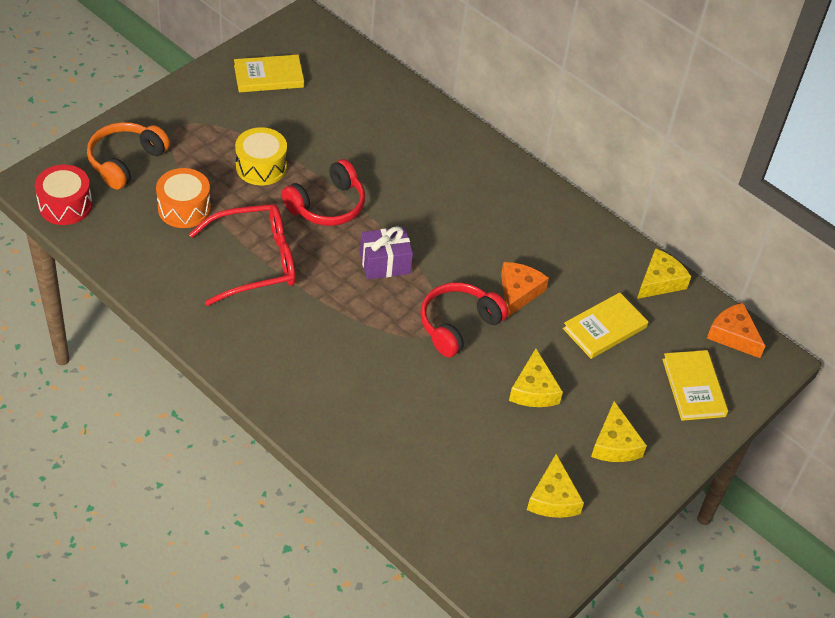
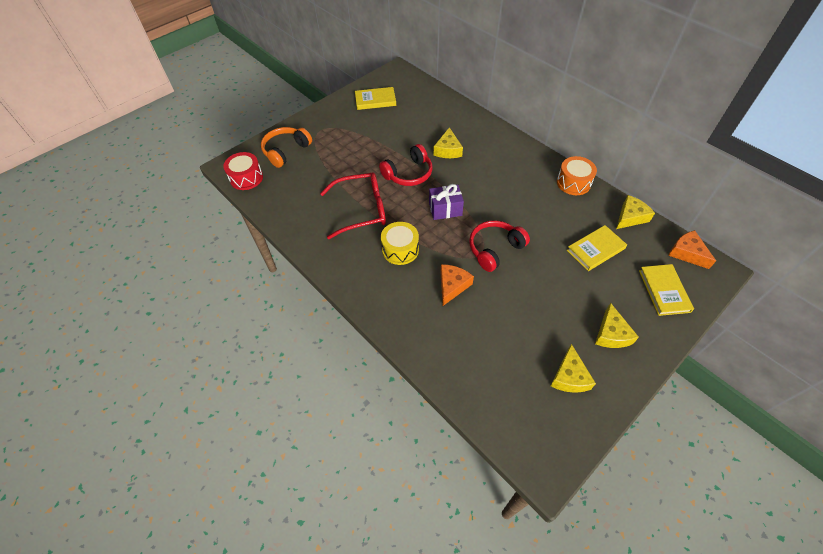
camera: 10 degrees right, 5 degrees up
orange drum [156,168,211,228] -> orange drum moved to [557,156,597,195]
yellow drum [235,127,287,185] -> yellow drum moved to [381,222,419,265]
orange cheese [501,262,549,317] -> orange cheese moved to [441,264,474,306]
yellow cheese [509,348,563,407] -> yellow cheese moved to [434,127,463,158]

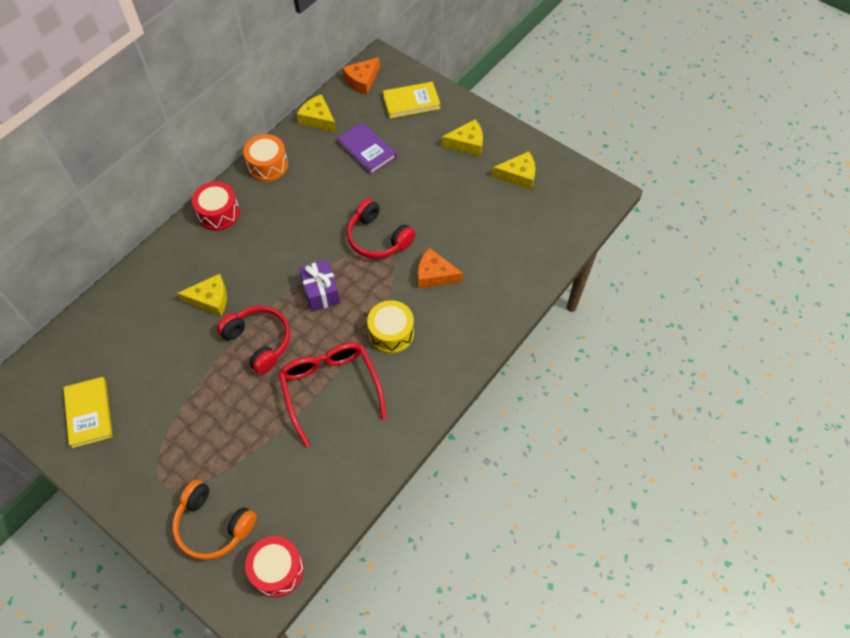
camera: 100 degrees left, 5 degrees up
yellow book [567,225,627,271] -> purple book [337,122,397,174]
none -> red drum [192,182,240,231]

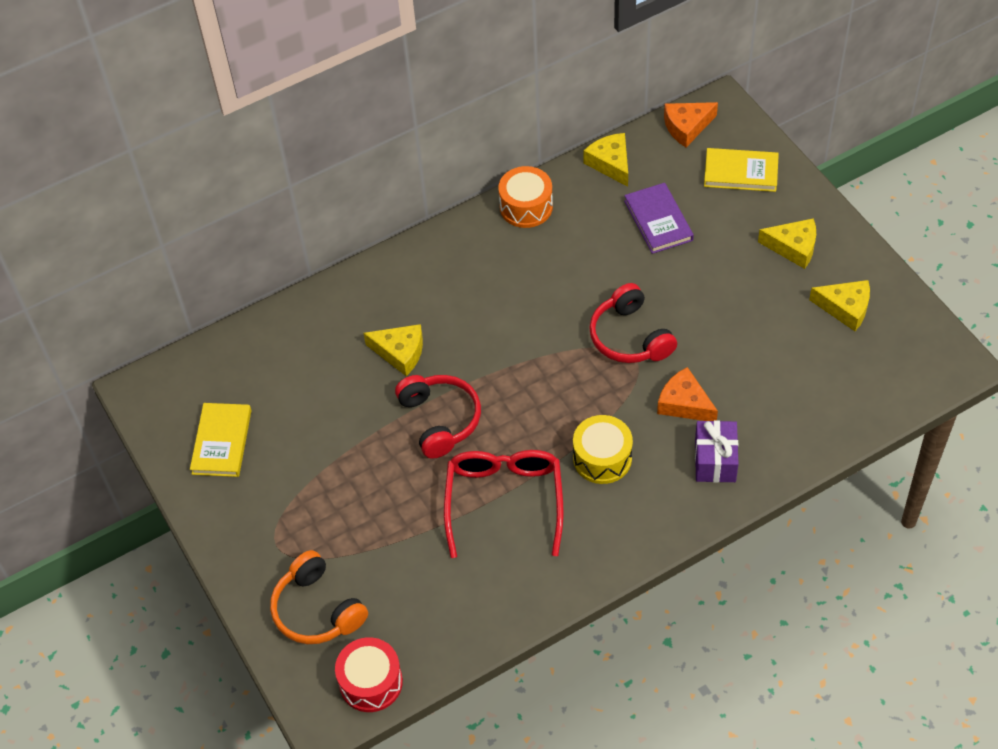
camera: 25 degrees right, 5 degrees down
red drum [192,182,240,231] -> none
purple gift [299,260,340,311] -> purple gift moved to [695,420,739,483]

